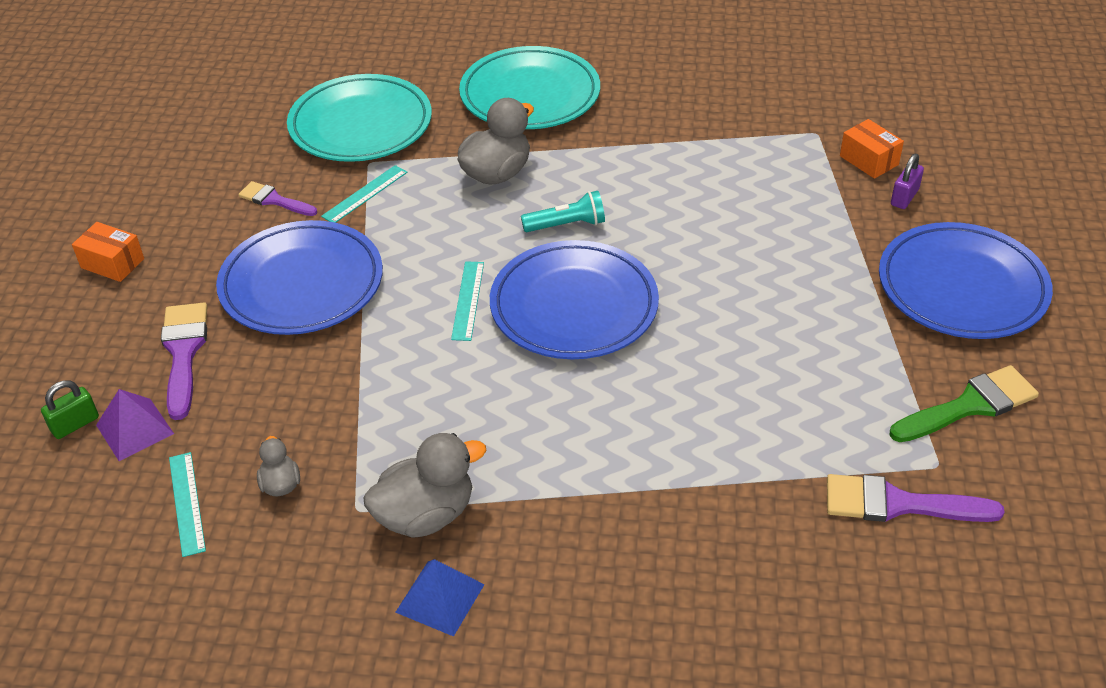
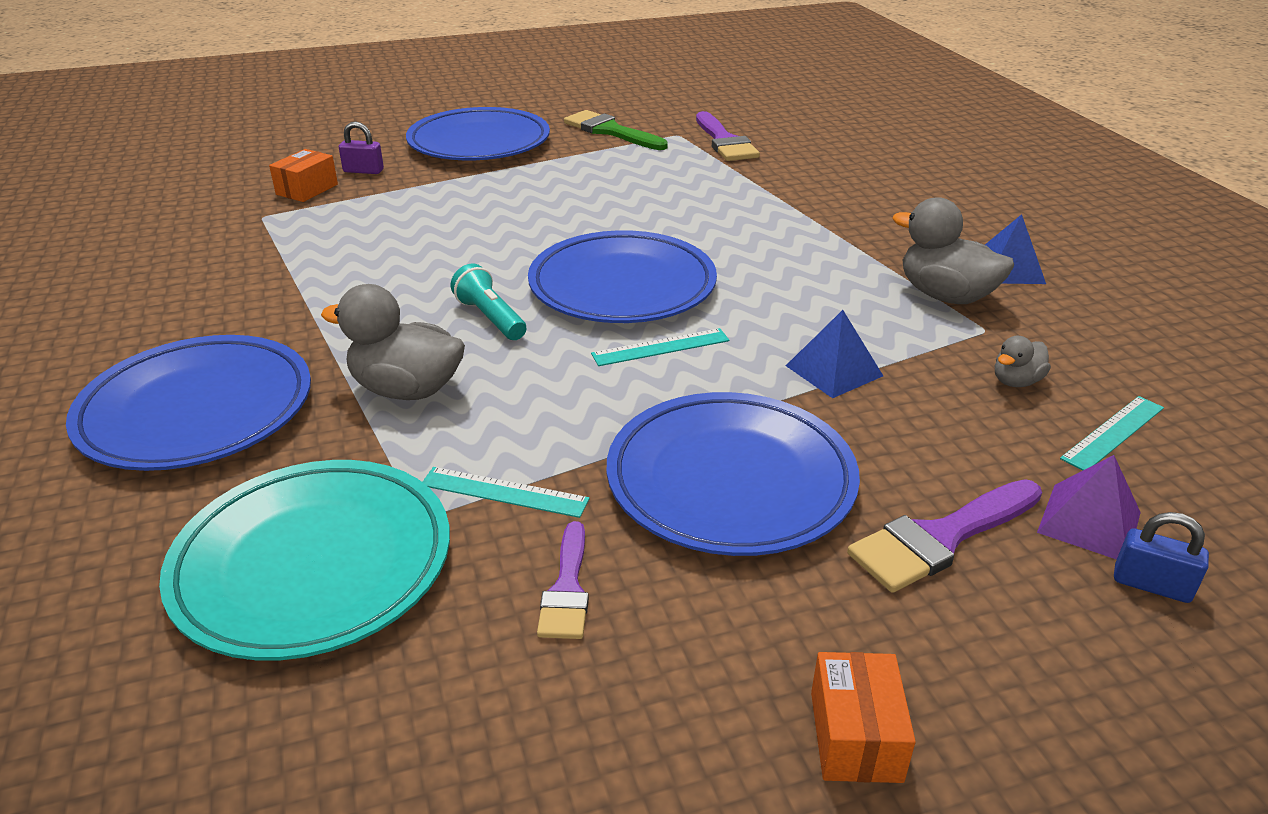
camera: 115 degrees left, 10 degrees down
green padlock [41,380,99,439] -> blue padlock [1114,512,1209,603]
turquoise plate [459,46,600,129] -> blue plate [66,335,311,471]
none -> blue pyramid [786,310,883,398]

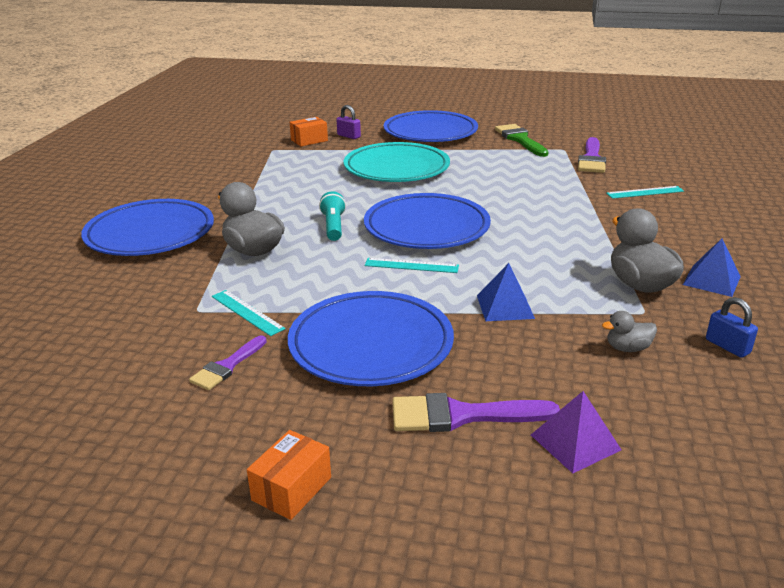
camera: 30 degrees right, 5 degrees down
turquoise plate [159,460,450,660] -> turquoise plate moved to [344,142,450,182]
turquoise ruler [1060,396,1164,471] -> turquoise ruler moved to [606,186,684,199]
blue padlock [1114,512,1209,603] -> blue padlock moved to [706,297,758,358]

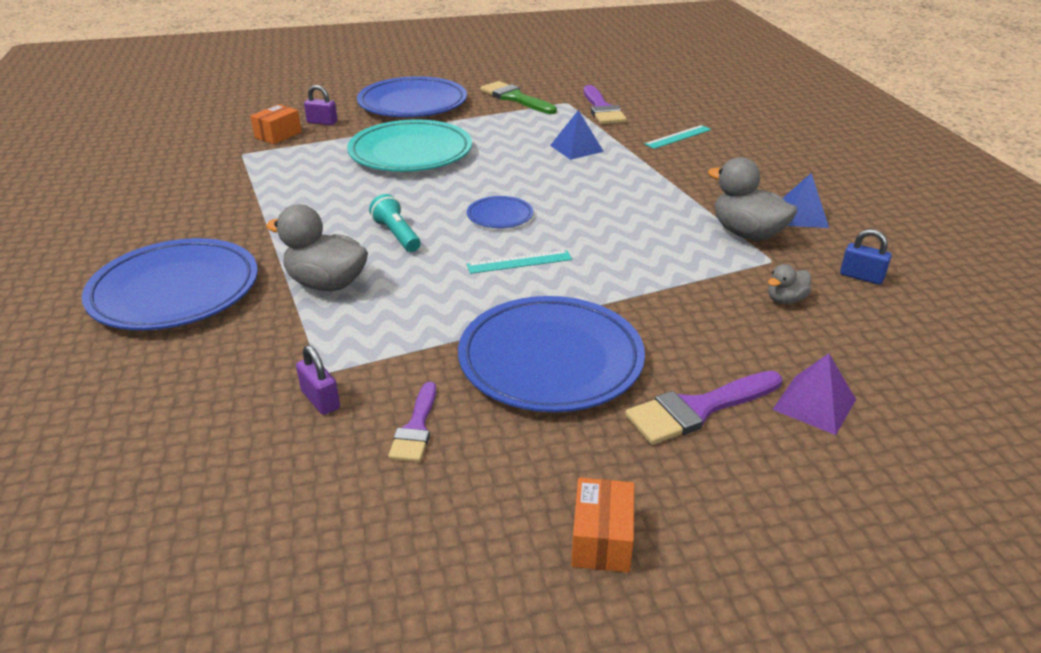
camera: 25 degrees left, 5 degrees up
turquoise ruler [212,290,285,336] -> none
blue plate [364,193,491,249] -> blue plate [467,196,533,228], size x0.47
blue pyramid [477,263,535,321] -> blue pyramid moved to [550,110,604,160]
none -> purple padlock [296,345,340,415]

